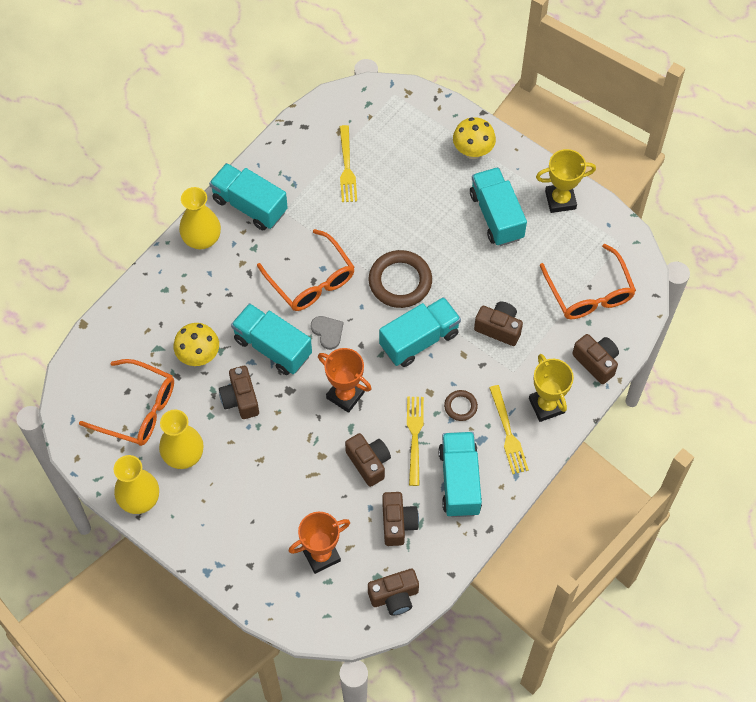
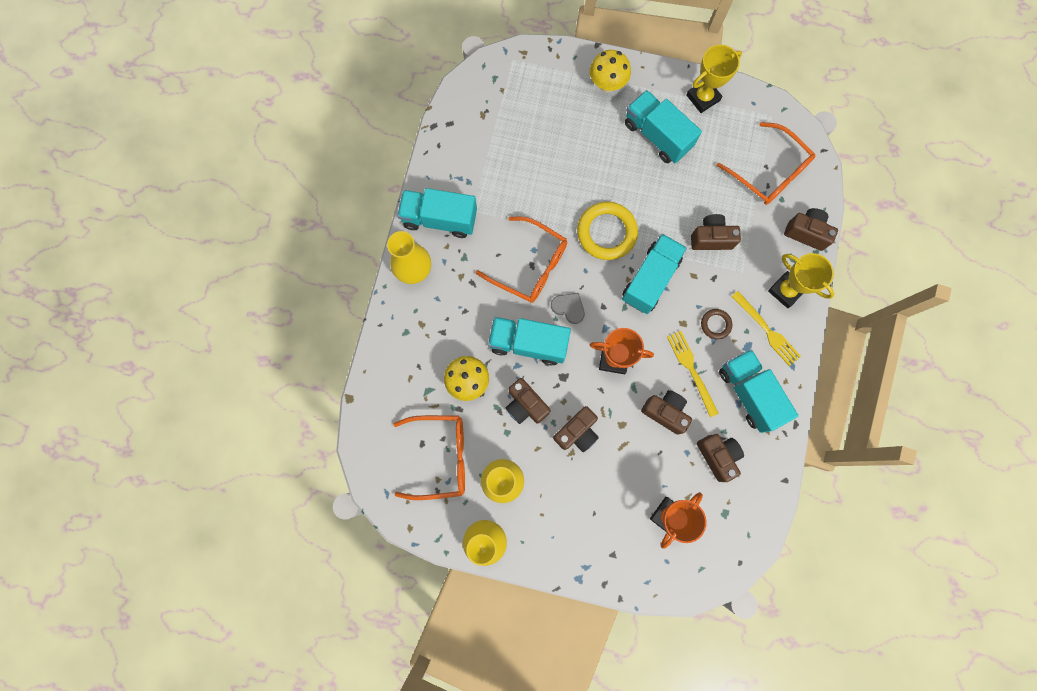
camera: 25 degrees left, 15 degrees up
yellow fork [340,125,357,202] -> none
brown camera [368,569,419,616] -> brown camera moved to [553,406,599,452]
brown ring [369,250,432,308] -> yellow ring [577,202,638,260]

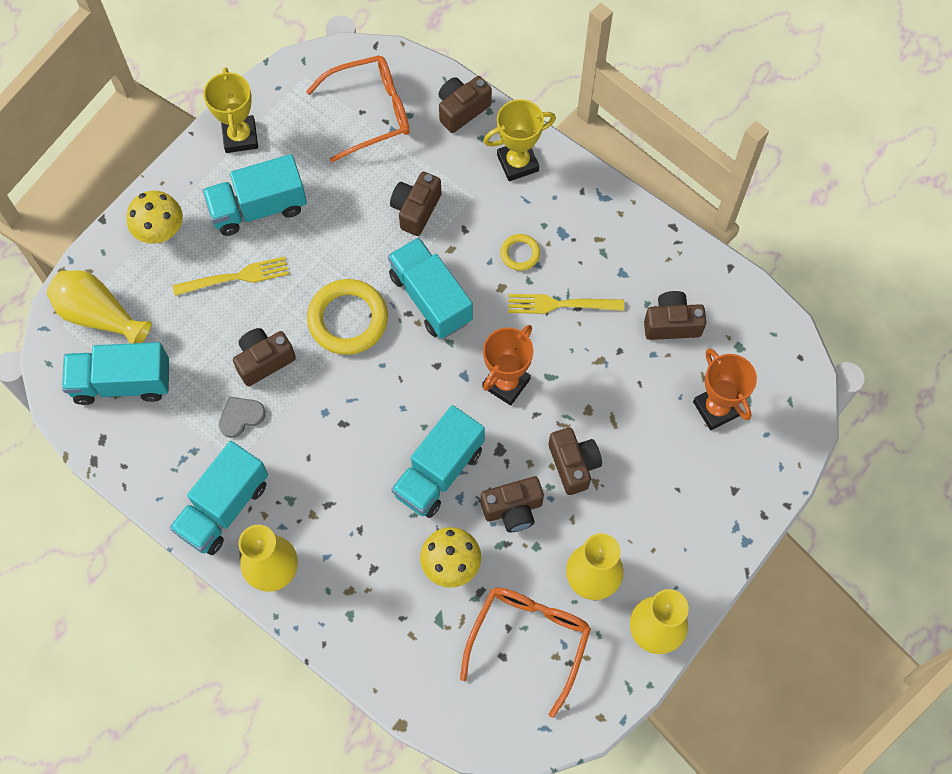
camera: 65 degrees left, 10 degrees down
orange glasses [476,217,567,303] -> none
grey heart [551,293,585,324] -> grey heart moved to [219,396,266,438]
brown camera [641,390,692,435] -> brown camera moved to [233,328,296,386]
brown ring [701,309,732,339] -> yellow ring [500,234,540,271]
turquoise truck [719,349,798,433] -> turquoise truck moved to [62,342,169,405]
yellow fork [731,291,801,366] -> yellow fork moved to [173,256,289,296]
none -> yellow vase [47,270,152,344]

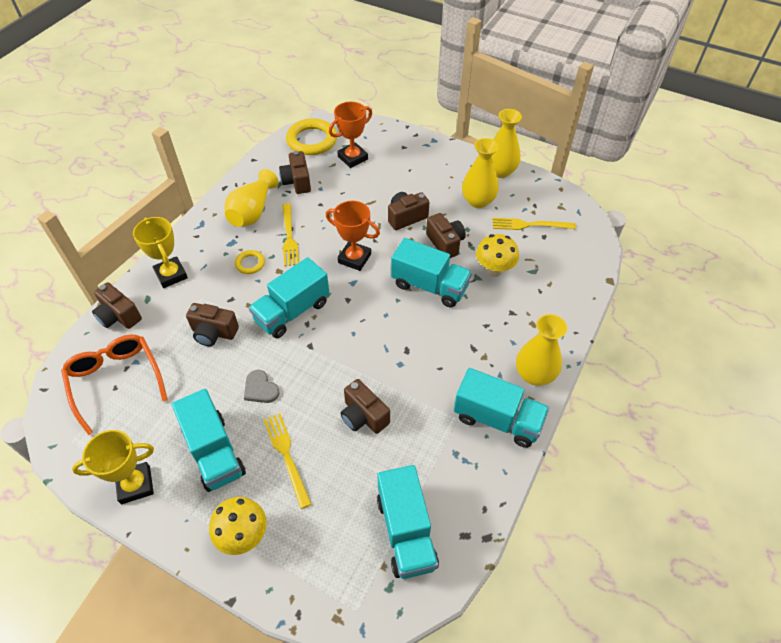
camera: 100 degrees left, 15 degrees down
yellow vase [47,270,152,344] -> yellow vase moved to [224,169,279,227]
grey heart [219,396,266,438] -> grey heart moved to [244,370,279,403]
yellow ring [307,279,388,355] -> yellow ring moved to [286,118,337,155]
orange glasses [460,587,591,718] -> yellow fork [493,218,576,230]

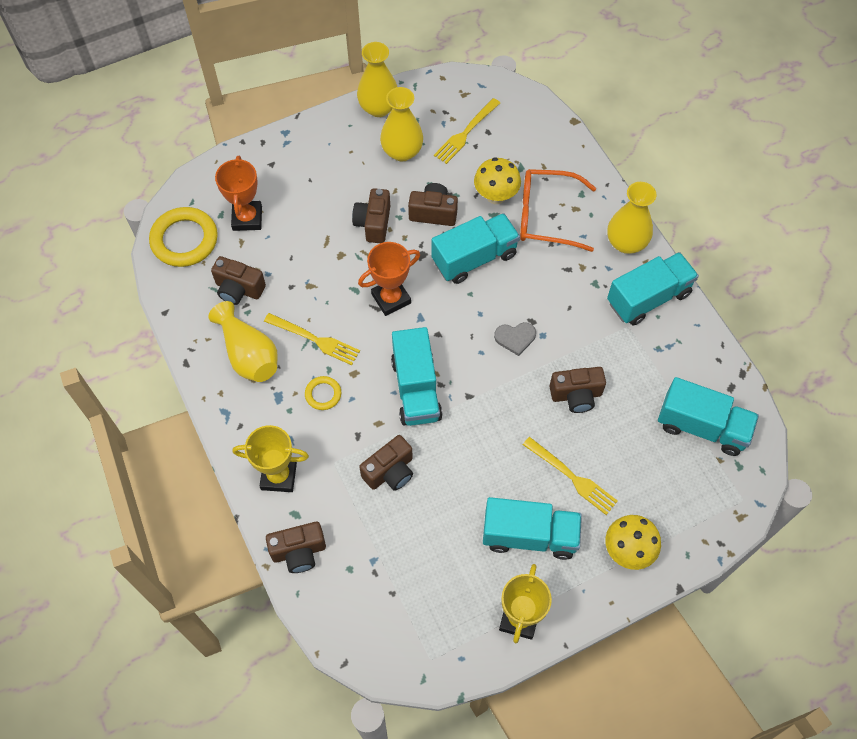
camera: 55 degrees left, 10 degrees up
orange glasses [61,335,168,435] -> orange glasses moved to [520,169,596,252]
grey heart [244,370,279,403] -> grey heart moved to [494,322,536,356]
yellow fork [263,413,312,509] -> yellow fork turned 150 degrees counterclockwise [523,437,618,515]

